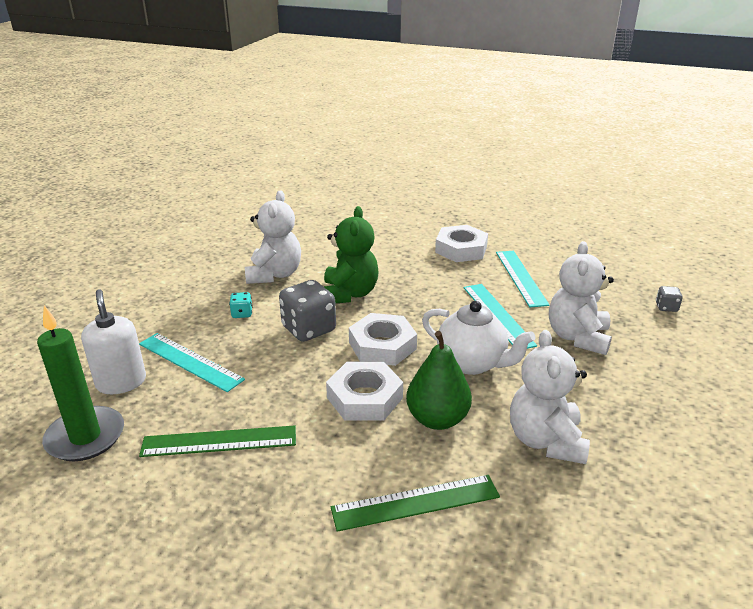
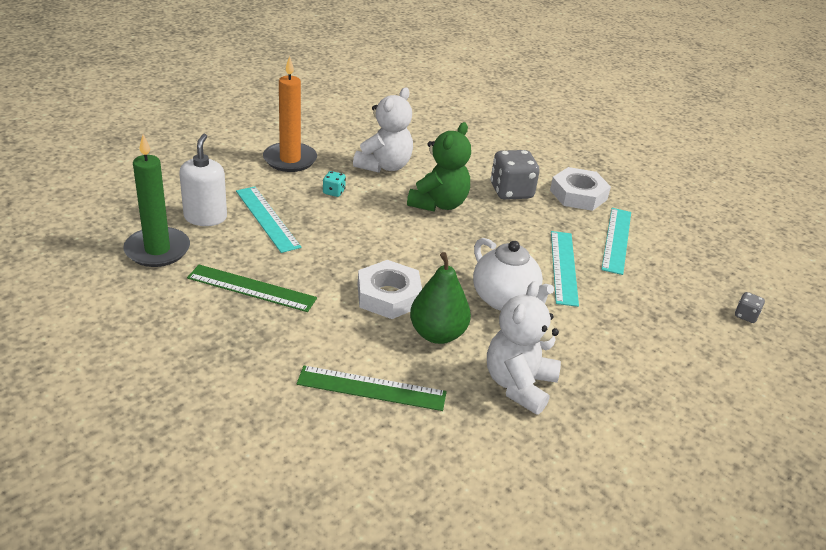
camera: 20 degrees right, 5 degrees up
grey dice [279,280,336,342] -> grey dice moved to [490,150,540,200]
white nut [349,313,417,366] -> none
white teddy bear [549,241,614,355] -> none
none -> orange candle [263,56,317,172]

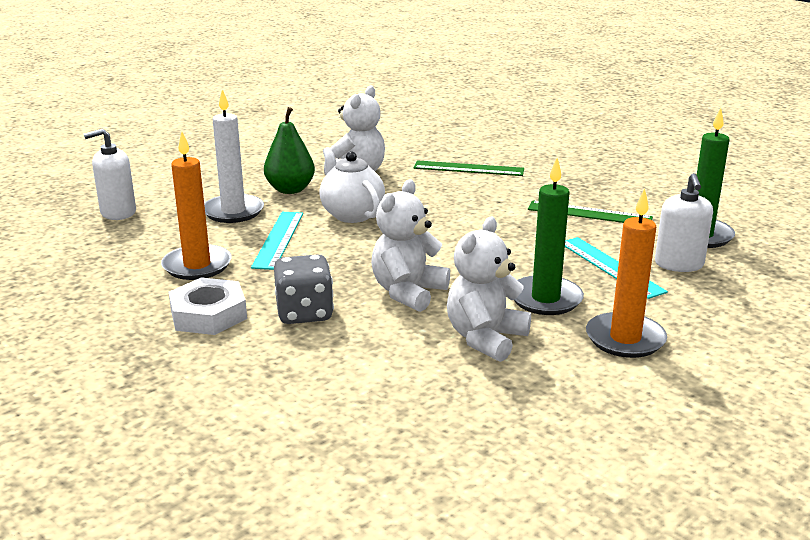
camera: 175 degrees left, 10 degrees down
turquoise dice [323,171,346,197] -> green candle [514,158,584,315]
white nut [358,260,422,319] -> none
green teddy bear [407,122,471,212] -> white teddy bear [371,179,450,312]
green pear [410,252,471,344] -> green pear moved to [264,107,315,194]
turquoise ruler [601,208,631,275] -> orange candle [161,132,232,280]
grey dice [735,292,765,323] -> white soap dispenser [84,129,136,220]
none -> white candle [204,89,264,223]

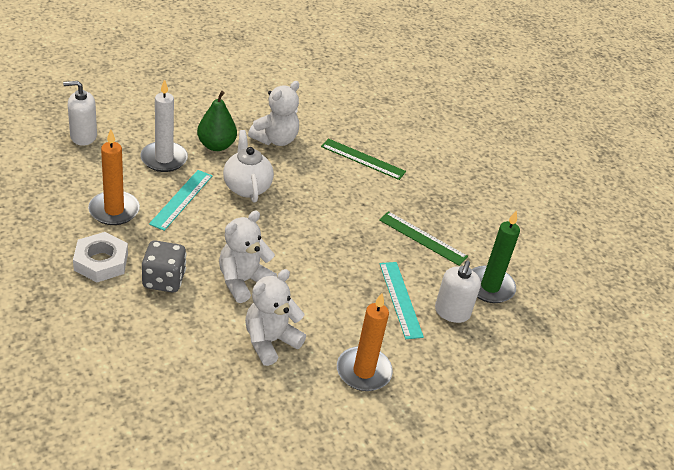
camera: 10 degrees right, 15 degrees up
green candle [514,158,584,315] -> none

